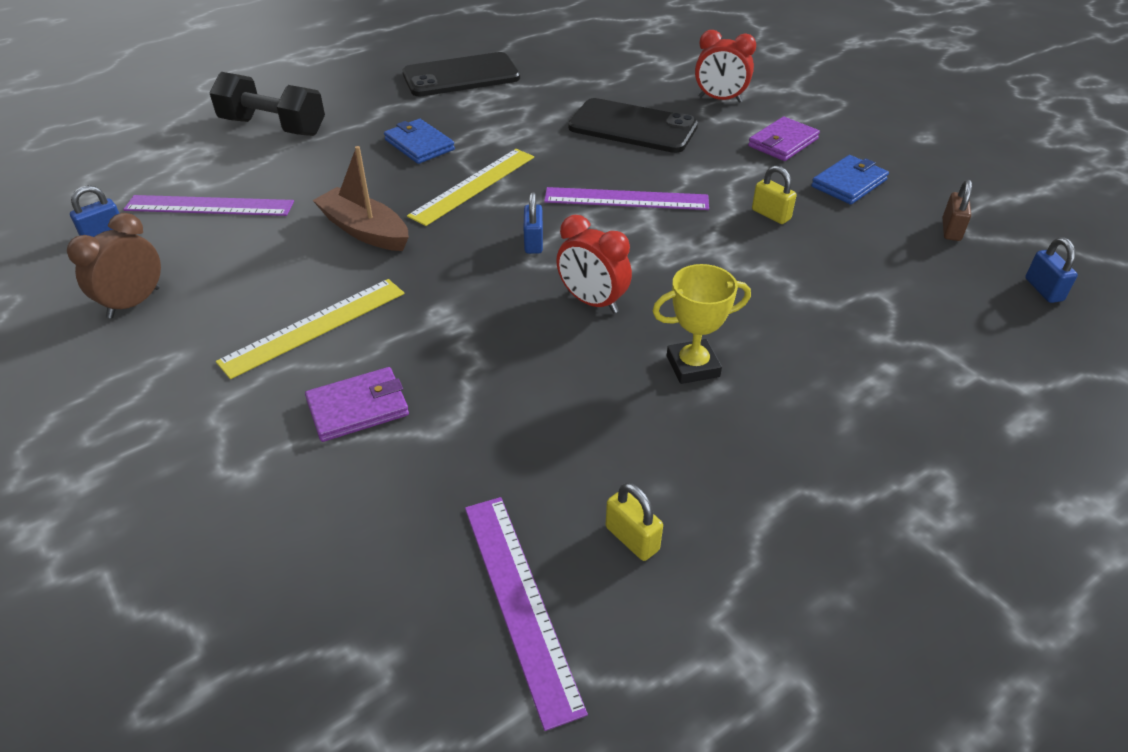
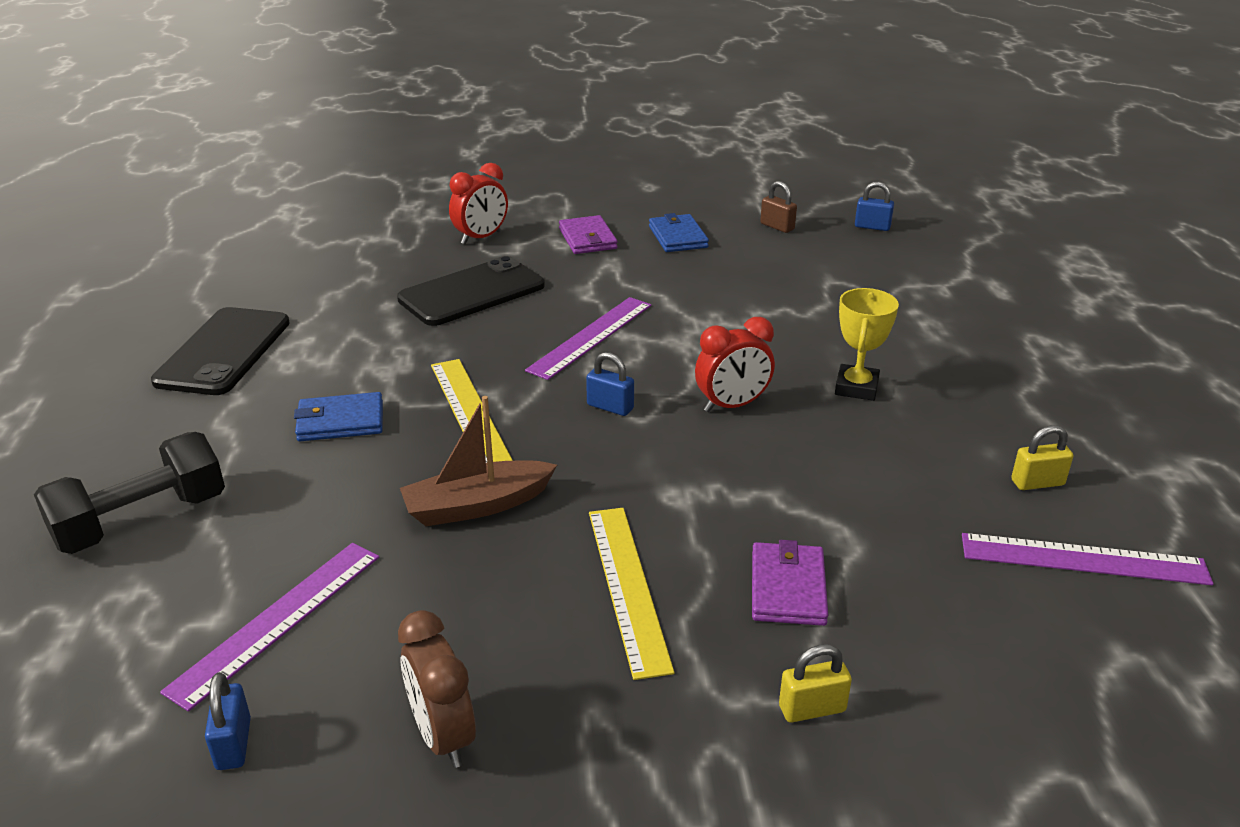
camera: 60 degrees left, 10 degrees down
yellow padlock [752,166,797,224] -> yellow padlock moved to [779,644,852,722]

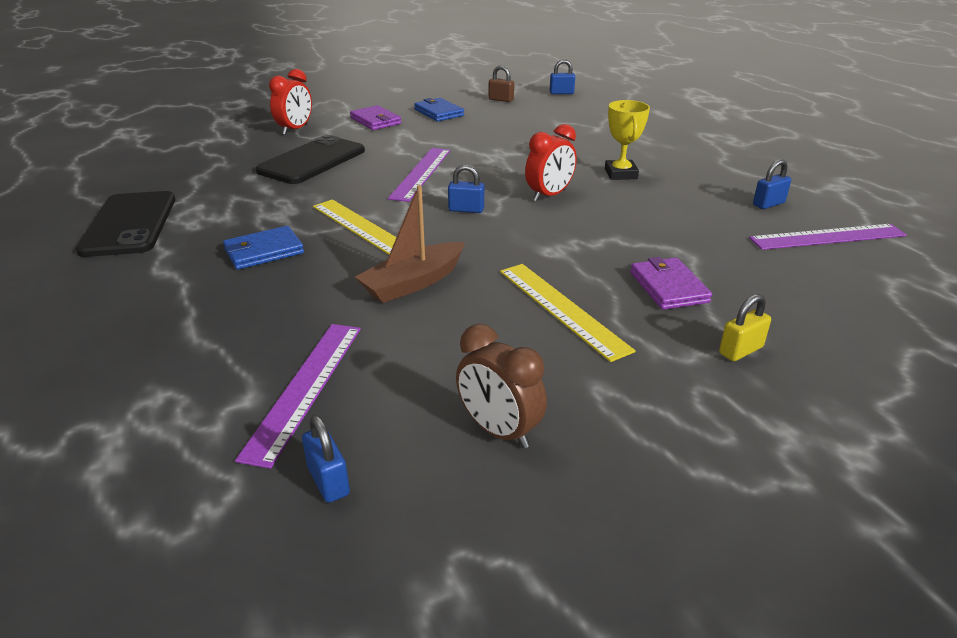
camera: 20 degrees left, 0 degrees up
black dumbbell [34,432,225,554] -> none
yellow padlock [1011,425,1073,490] -> blue padlock [753,159,791,209]

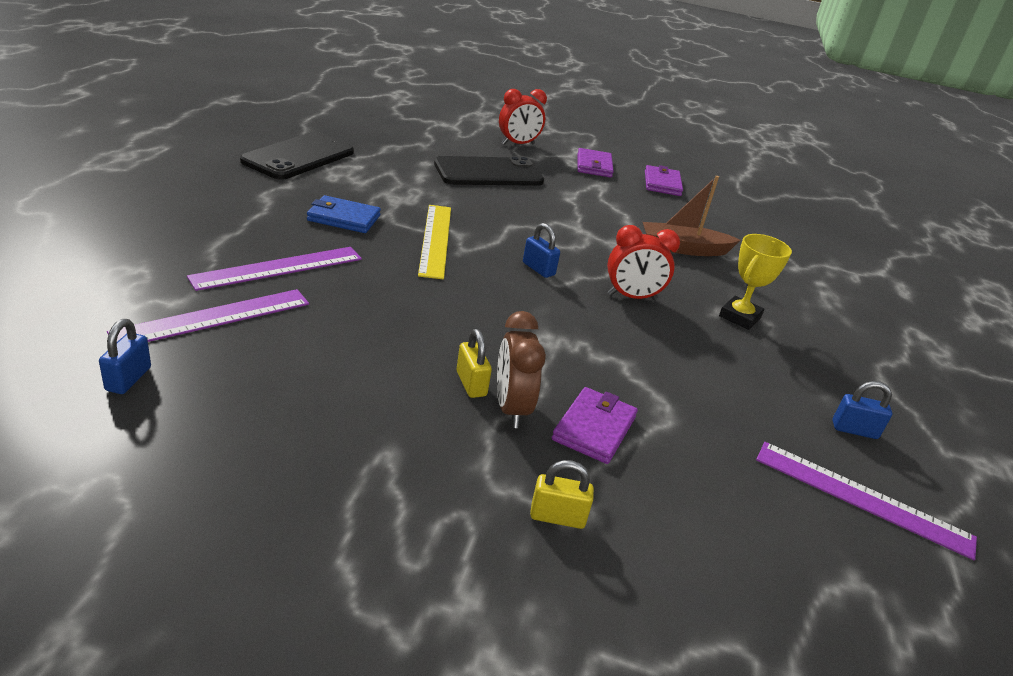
camera: 35 degrees right, 0 degrees up
brown boat [355,185,465,303] -> brown boat moved to [643,176,740,256]
purple ruler [388,148,450,202] -> purple ruler moved to [187,247,362,291]
blue wallet [414,98,464,121] -> purple wallet [645,165,683,196]
brown clock [456,324,547,449] -> brown clock moved to [497,311,546,428]
brown padlock [489,65,514,102] -> none
yellow ruler [500,264,636,362] -> yellow padlock [457,329,492,398]
blue padlock [550,59,575,94] -> none

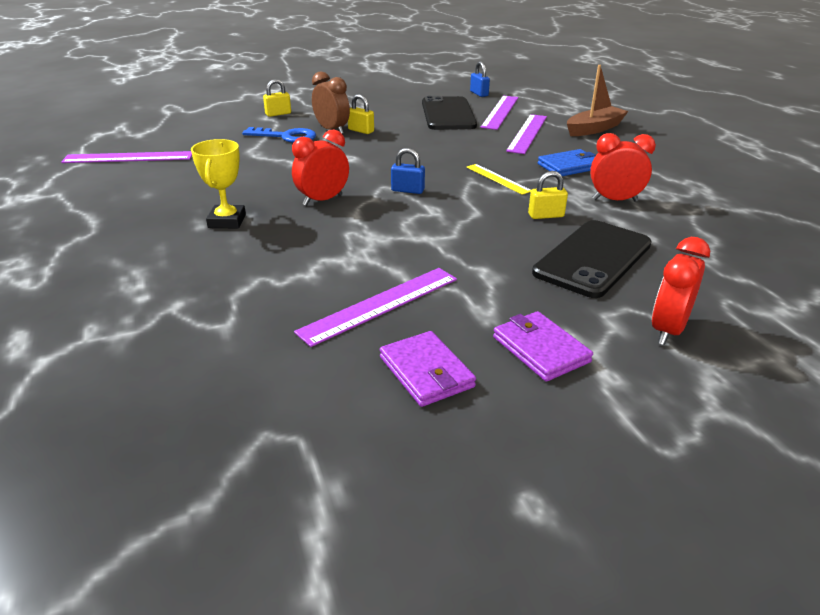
camera: 150 degrees right, 0 degrees up
black phone [240,132,354,180] -> black phone moved to [422,96,477,130]
yellow ruler [418,205,451,279] -> yellow ruler [467,164,531,195], size x0.63
purple wallet [552,387,638,464] -> blue key [242,127,316,143]
brown boat [643,176,740,256] -> brown boat moved to [567,65,629,136]
blue padlock [832,381,892,439] -> none
none -> purple ruler [294,268,457,347]
none -> yellow padlock [528,171,568,219]
none -> red clock [590,133,656,202]

